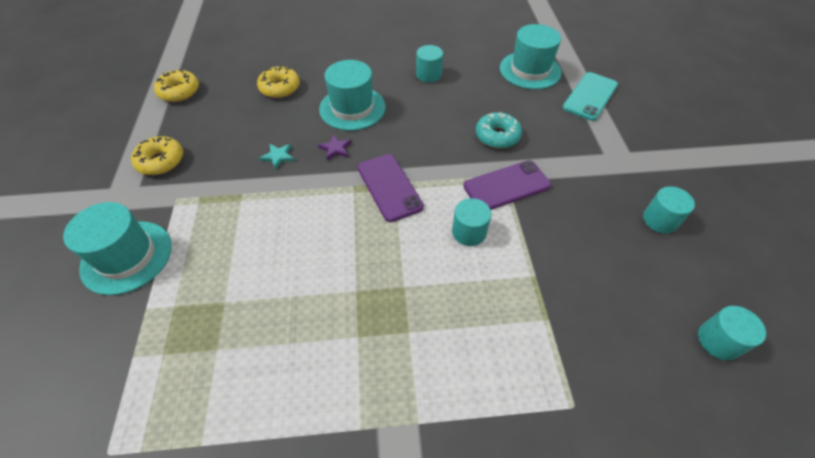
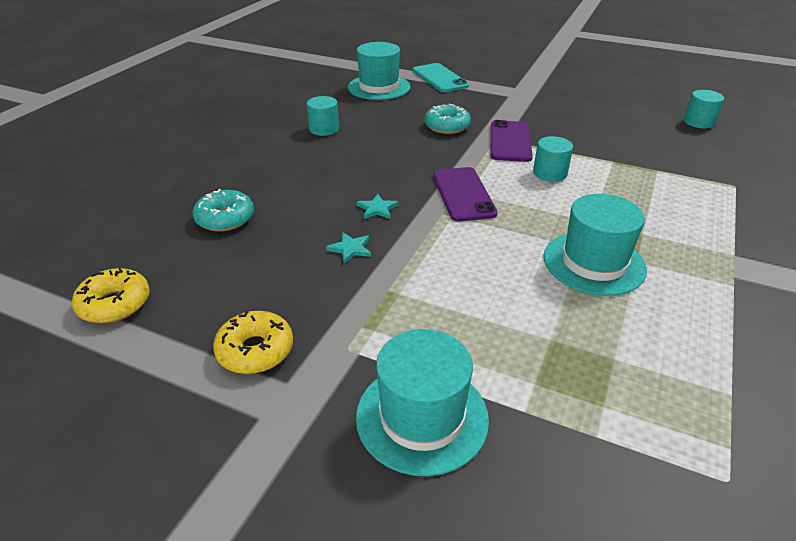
camera: 60 degrees left, 15 degrees down
yellow donut [257,66,300,98] -> turquoise donut [193,189,254,232]
purple star [318,135,352,160] -> turquoise star [357,194,398,219]
turquoise hat [319,60,386,131] -> turquoise hat moved to [544,194,647,296]
purple phone [357,154,424,222] -> purple phone turned 75 degrees clockwise [433,167,498,222]
turquoise cylinder [643,186,695,234] -> none

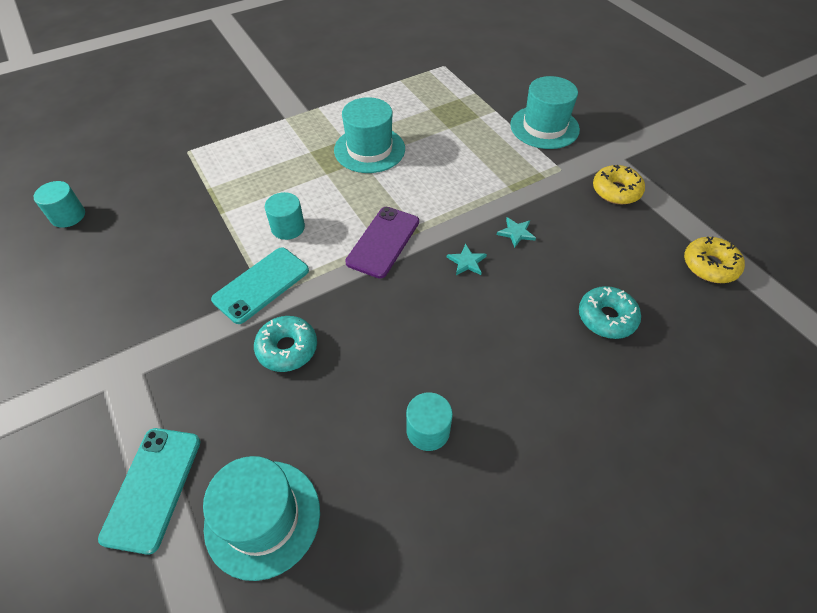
camera: 145 degrees left, 15 degrees up
purple phone [491,120,532,162] -> turquoise phone [211,247,309,324]

